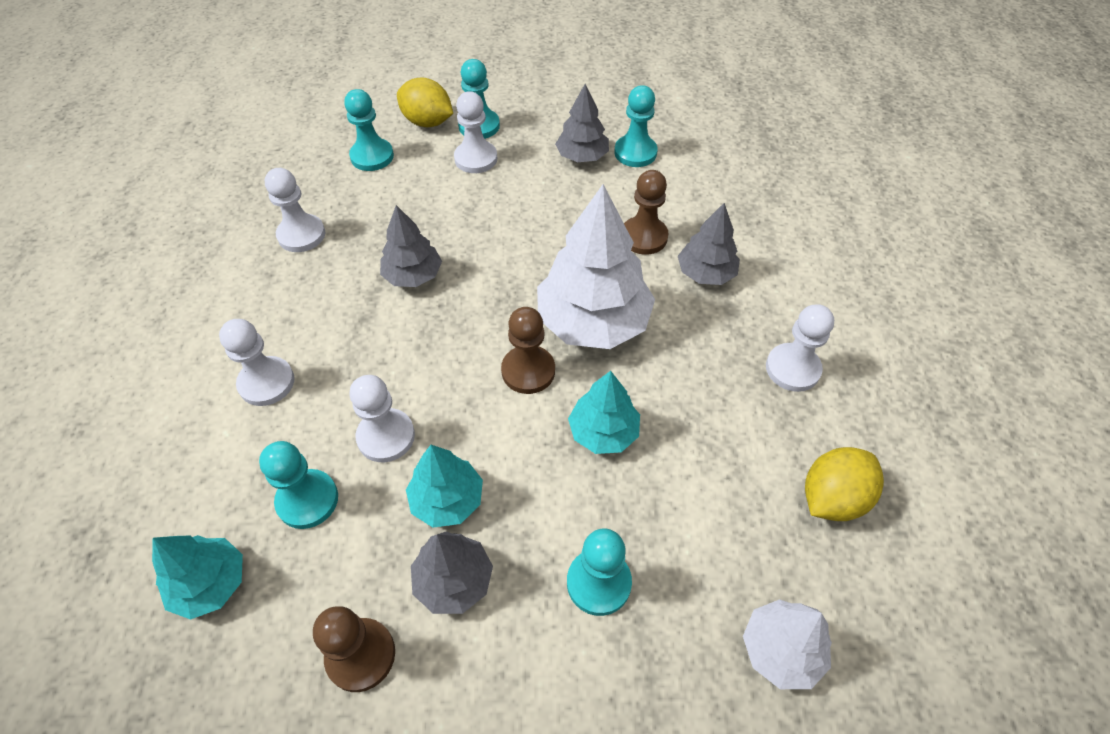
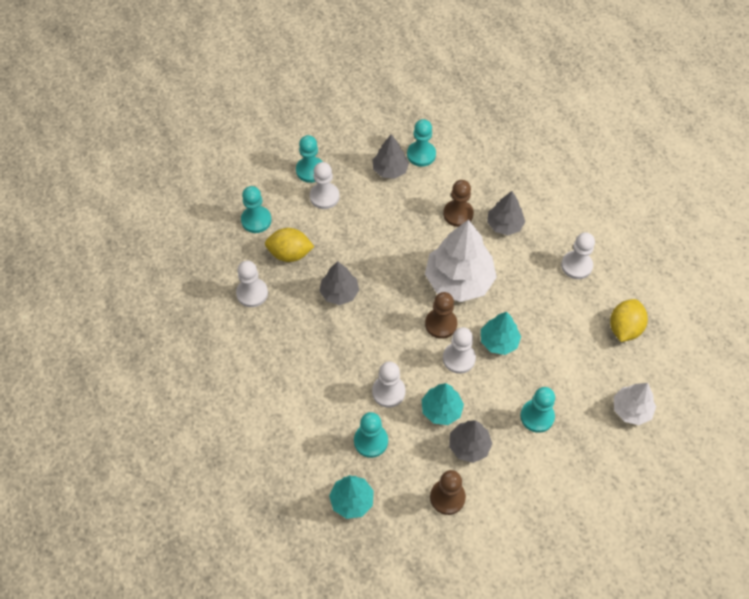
camera: 25 degrees left, 5 degrees up
white pawn [219,319,294,406] -> white pawn moved to [443,327,476,374]
yellow lemon [397,77,453,127] -> yellow lemon moved to [265,228,314,262]

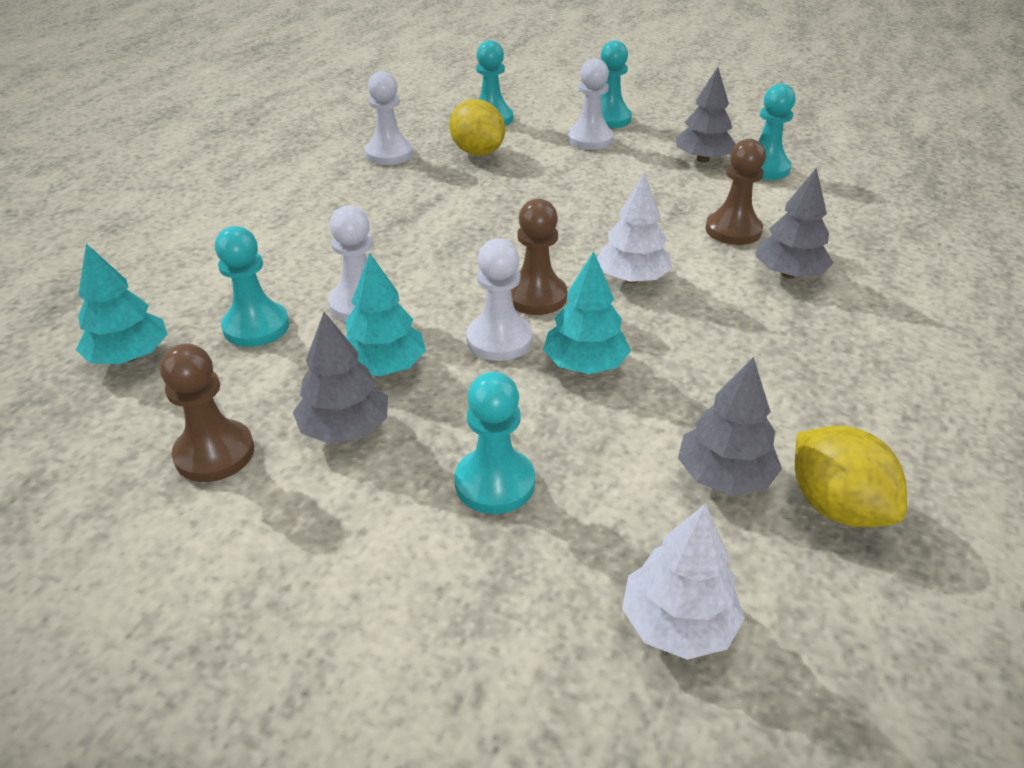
camera: 50 degrees right, 20 degrees down
grey tree [319,261,359,305] -> grey tree moved to [678,357,782,495]
white tree [425,219,497,302] -> white tree [597,172,672,283], size x0.56
white pawn [561,232,595,279] -> none
yellow lemon [610,299,648,342] -> yellow lemon turned 75 degrees clockwise [795,426,907,527]

